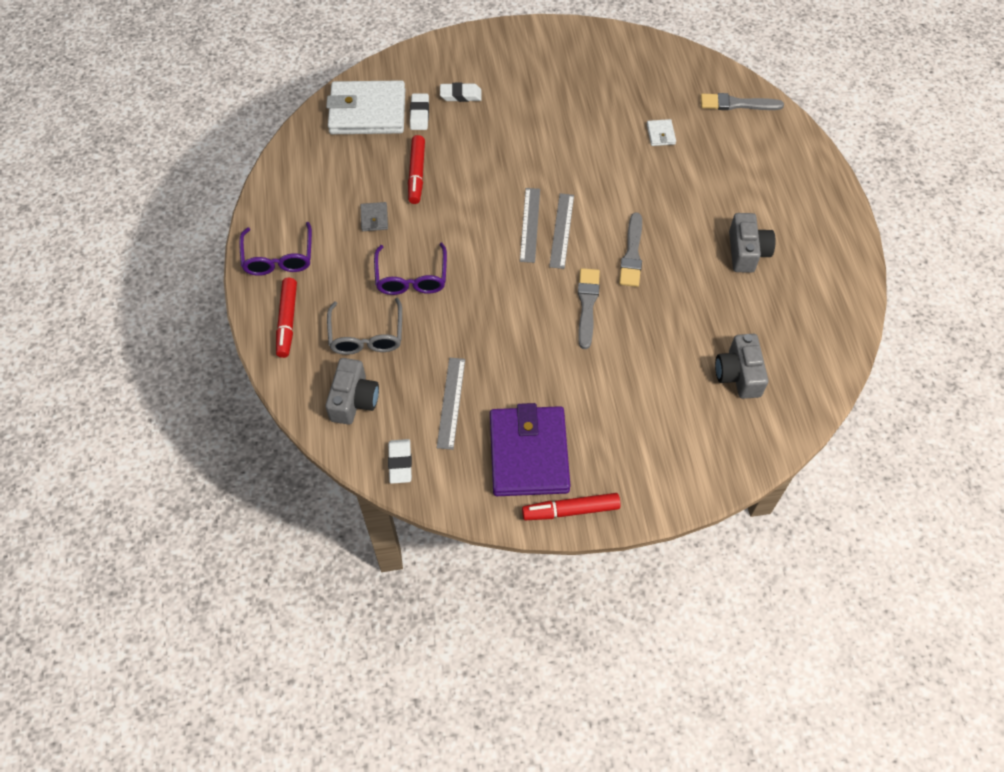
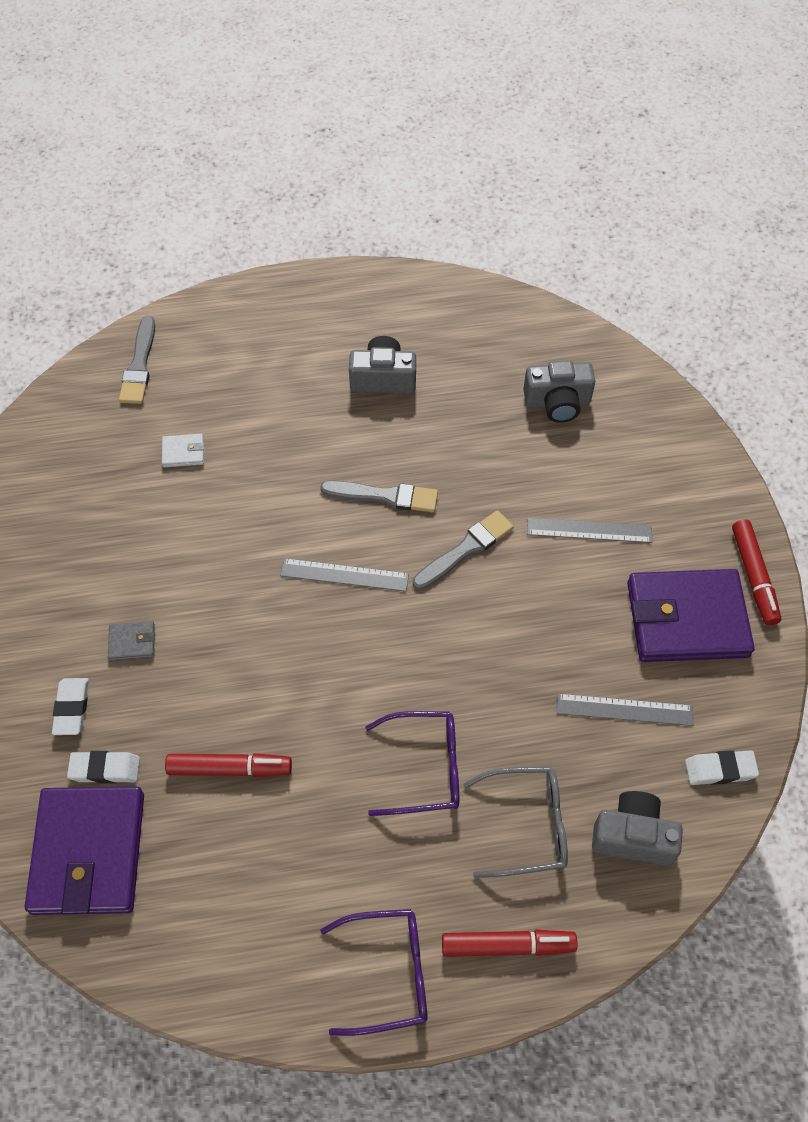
camera: 90 degrees left, 0 degrees up
white wallet [326,80,405,134] -> purple wallet [25,786,144,915]
grey wallet [361,202,388,231] -> grey wallet moved to [108,621,155,661]
grey ruler [520,188,540,263] -> grey ruler moved to [527,518,652,543]
grey brush [578,268,600,349] -> grey brush turned 135 degrees clockwise [413,510,514,590]

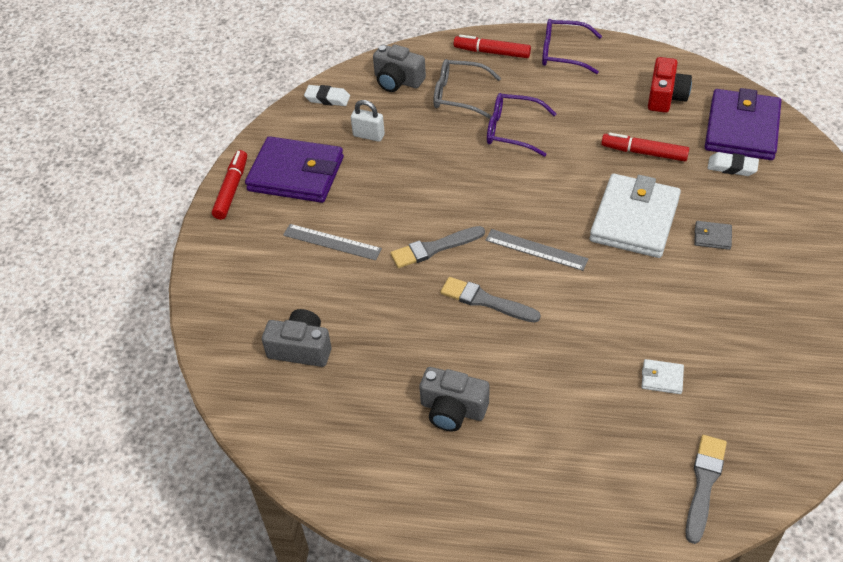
camera: 160 degrees left, 10 degrees down
white eraser [52,678,89,735] -> none
grey ruler [557,694,693,726] -> white padlock [351,100,385,142]
none -> white wallet [590,174,681,258]
none -> red camera [648,57,692,113]

